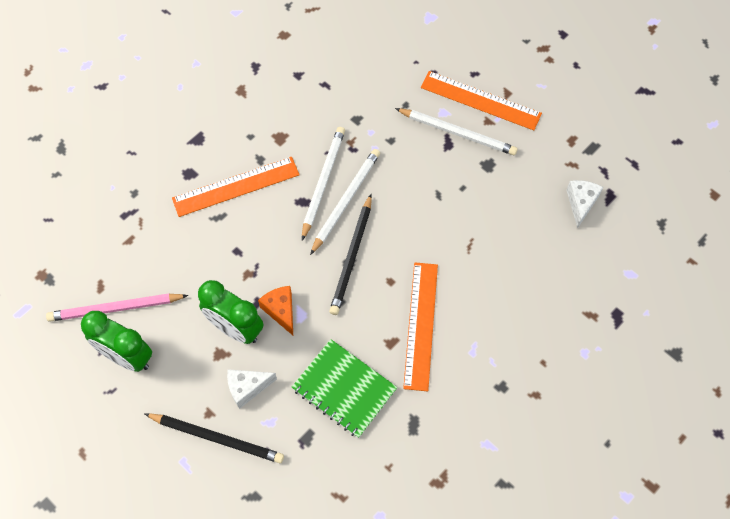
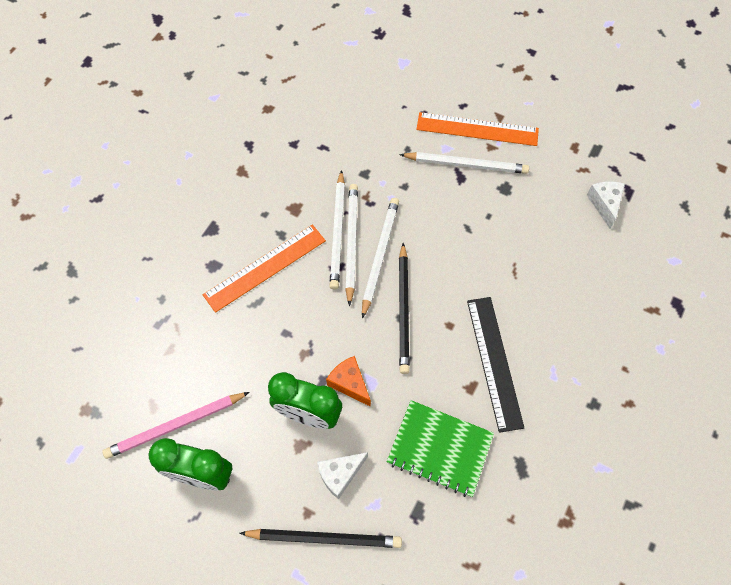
camera: 15 degrees left, 0 degrees up
orange ruler [403,262,438,391] -> black ruler [467,297,524,433]
none -> white pencil [329,170,345,290]

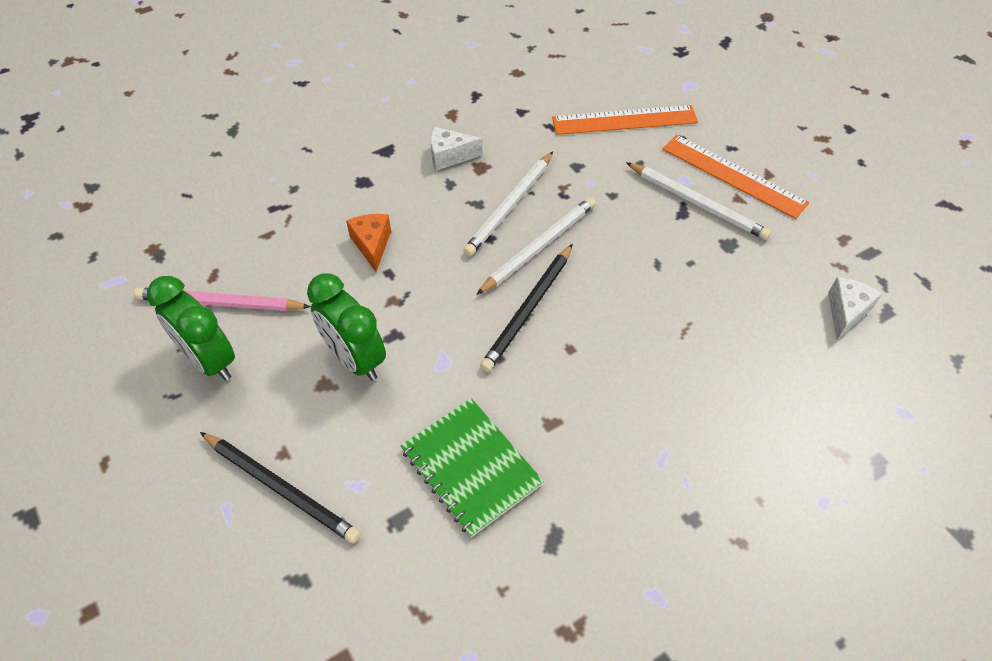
camera: 30 degrees right, 10 degrees down
orange ruler [203,225,326,313] -> orange ruler moved to [552,105,698,135]
white cheese [317,452,368,499] -> white cheese moved to [431,127,483,171]
orange cheese [326,356,371,407] -> orange cheese moved to [346,214,391,272]
white pencil [345,184,358,306] -> none
black ruler [467,297,524,433] -> none

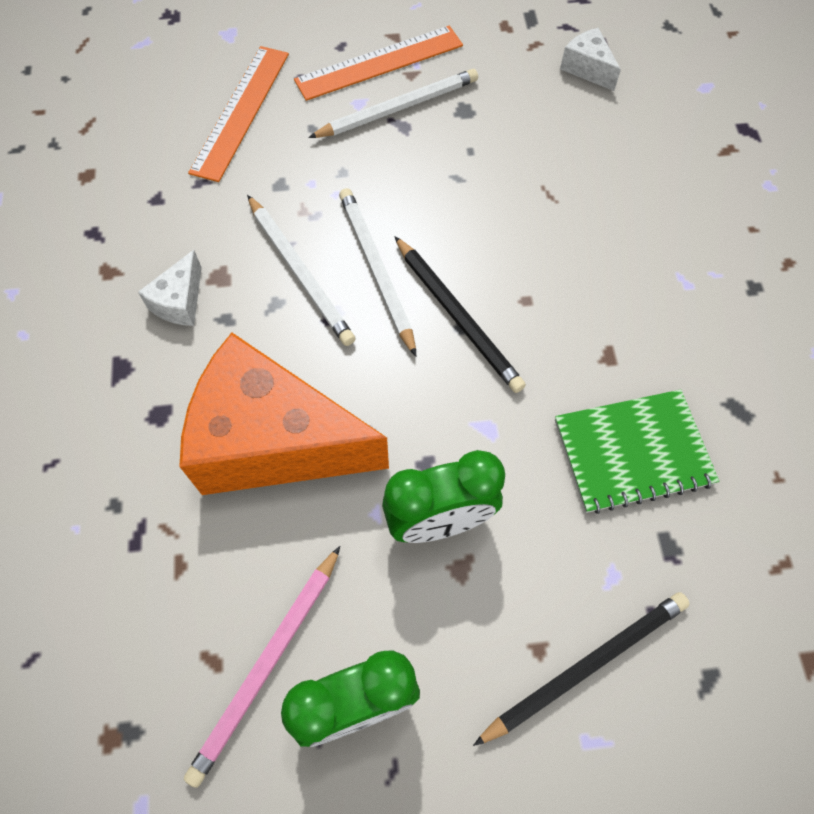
camera: 65 degrees left, 10 degrees up
orange cheese [346,214,391,272] -> orange cheese [179,333,389,495], size x2.44

